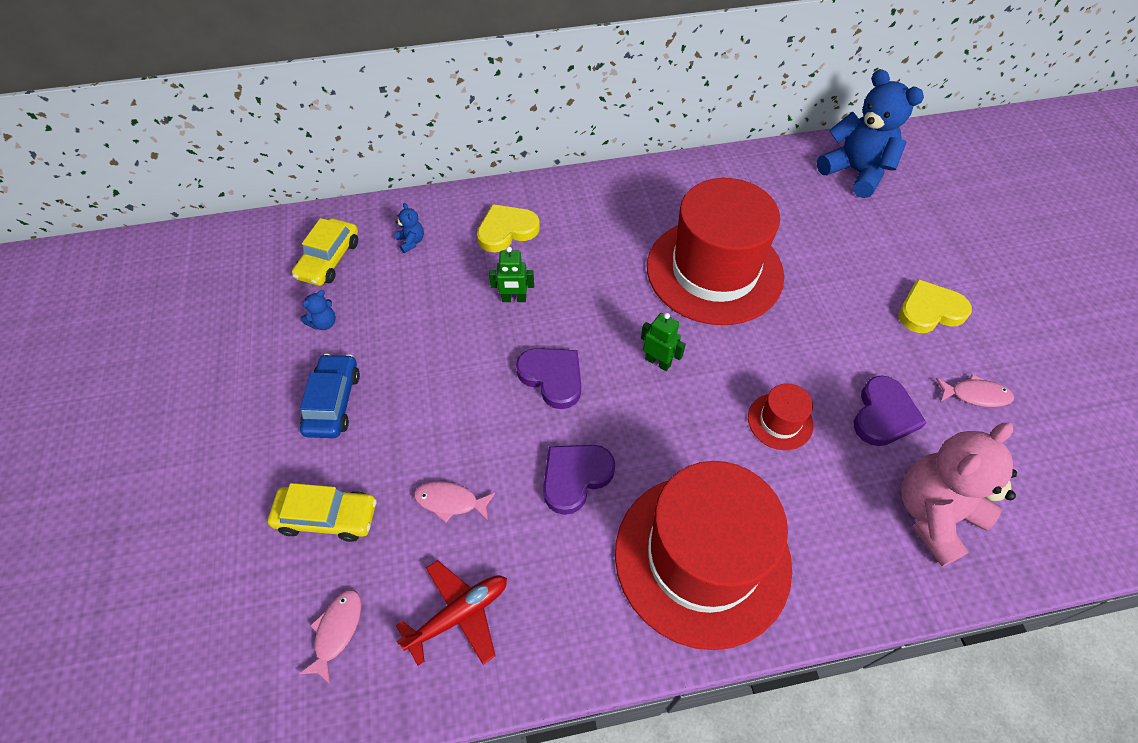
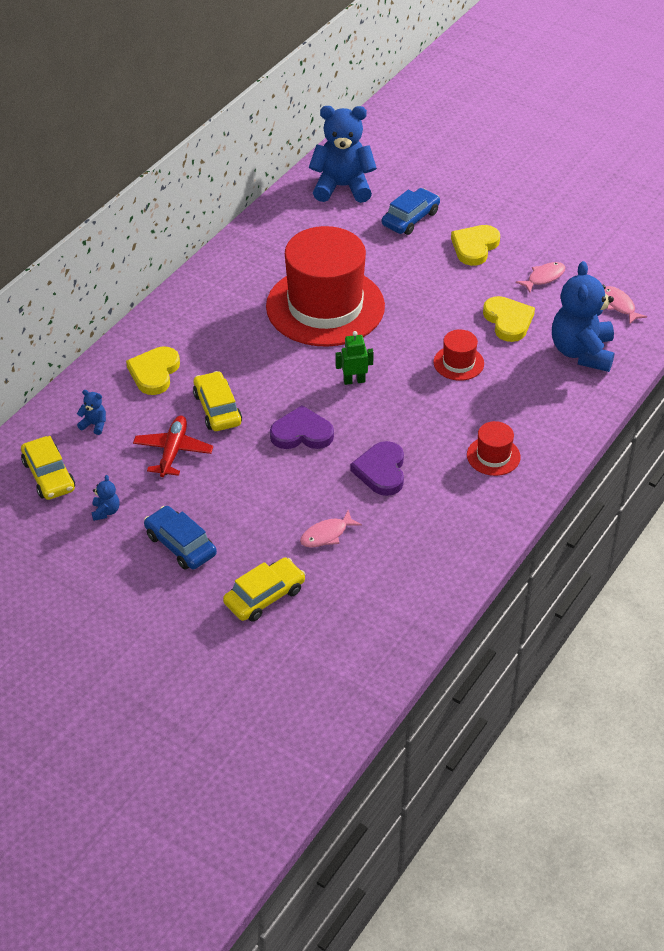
camera: 45 degrees left, 10 degrees down
pink fish [299,590,361,684] -> pink fish moved to [604,286,647,324]
red plane [396,560,507,666] -> red plane moved to [133,416,213,477]
green robot [489,247,534,302] -> yellow car [193,371,242,431]
red hat [615,461,792,650] -> red hat [467,421,521,476], size x0.41
purple heart [854,375,927,446] -> yellow heart [483,296,535,342]
pink teddy bear [901,423,1017,567] -> blue teddy bear [552,261,614,372]
none -> blue car [382,188,440,235]

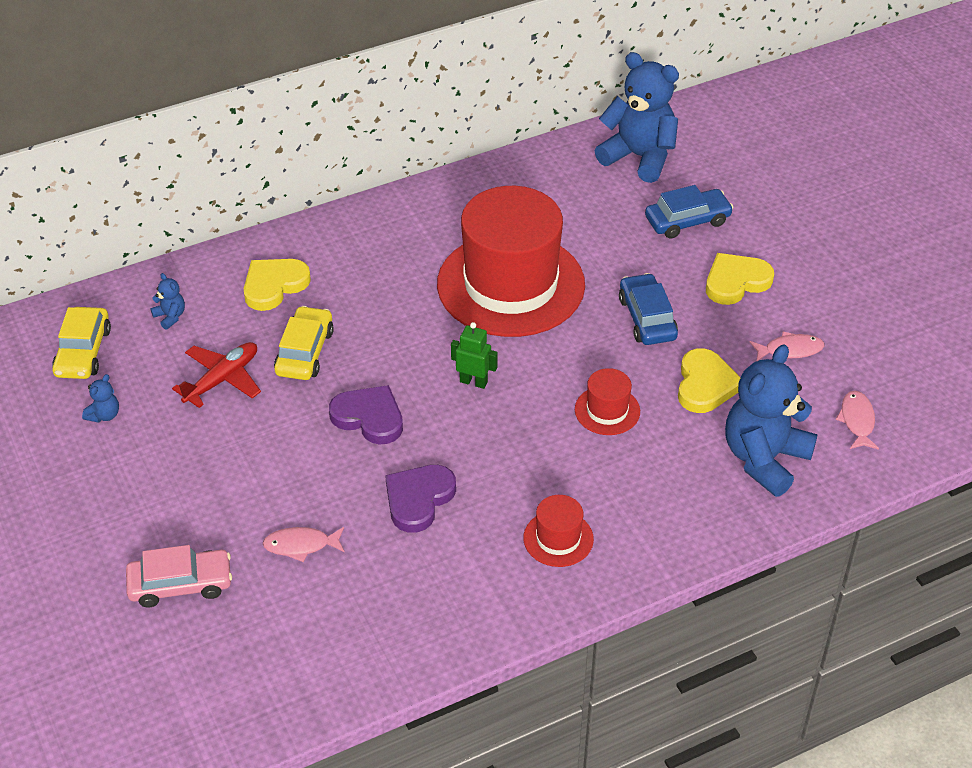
camera: 30 degrees right, 0 degrees up
blue car [144,506,217,570] -> blue car moved to [619,273,678,345]
yellow car [223,557,305,622] -> pink car [126,545,232,608]

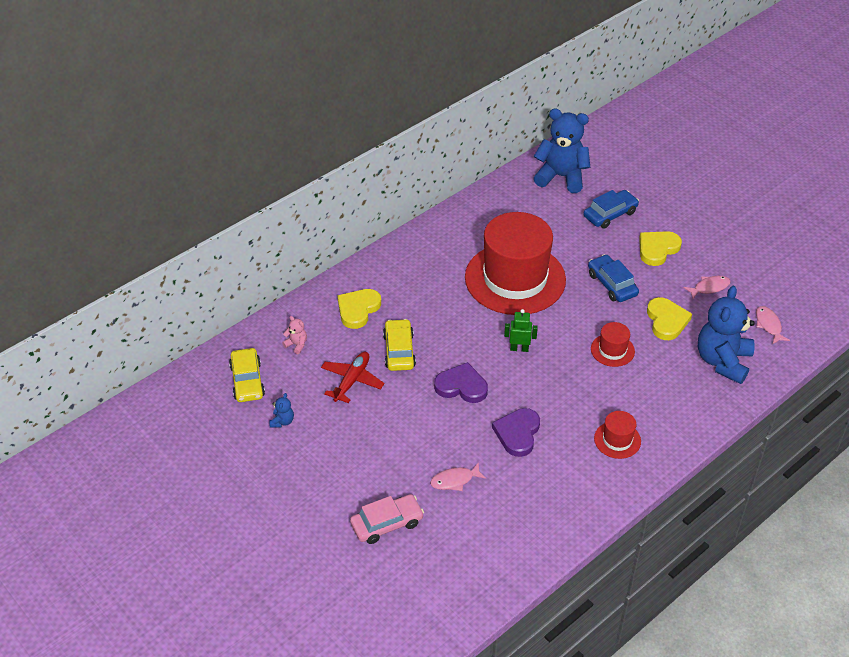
camera: 15 degrees left, 0 degrees up
blue teddy bear [150,273,185,330] -> pink teddy bear [282,316,307,354]

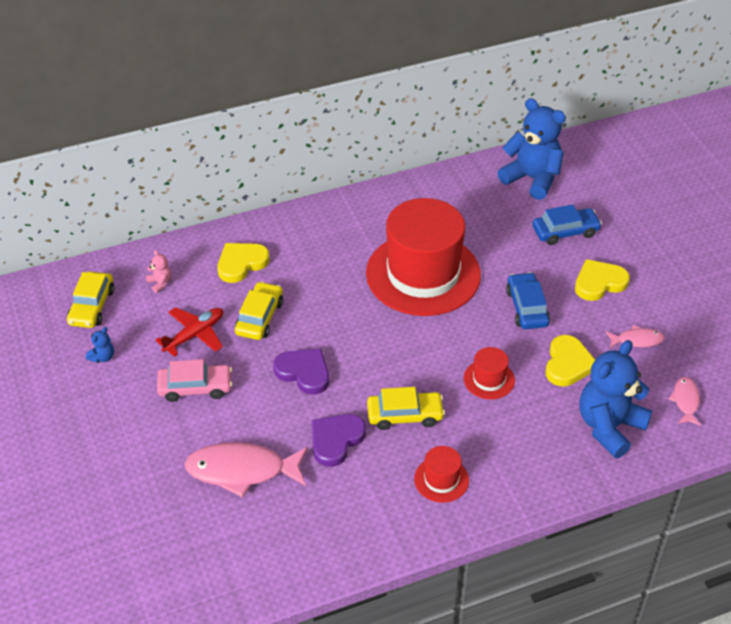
camera: 20 degrees right, 0 degrees up
pink car [350,494,424,544] -> pink car moved to [157,359,232,402]
pink fish [430,462,486,491] -> pink fish [184,442,308,498], size x1.94
green robot [504,309,538,352] -> none
none -> yellow car [367,387,445,430]

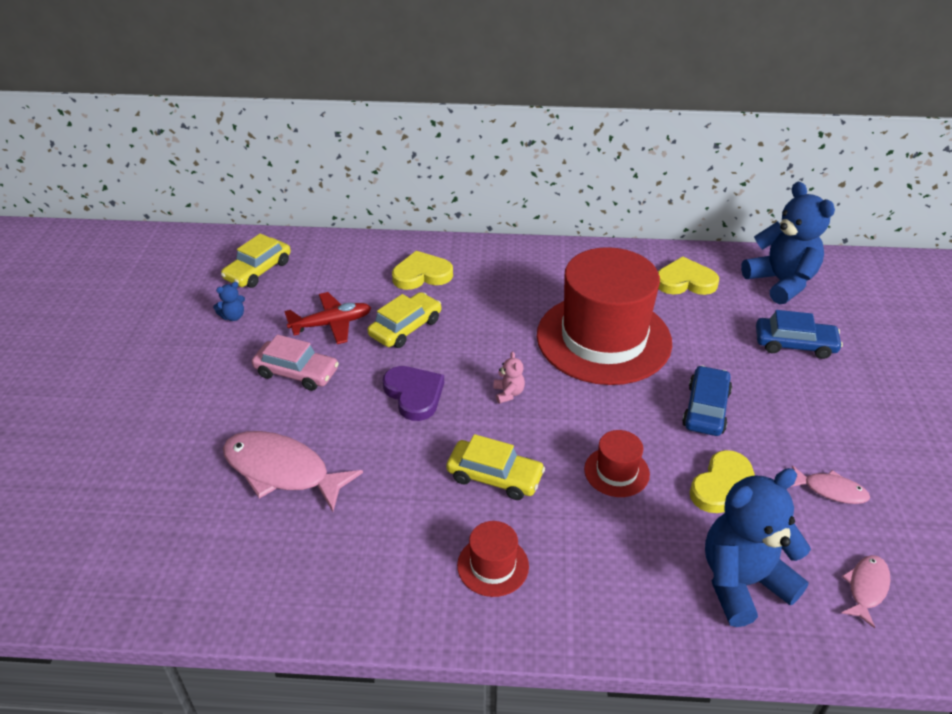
camera: 25 degrees right, 5 degrees down
pink teddy bear [146,250,172,293] -> pink teddy bear moved to [493,351,525,404]
purple heart [312,414,366,467] -> none
yellow heart [575,259,630,301] -> yellow heart moved to [658,257,719,295]

